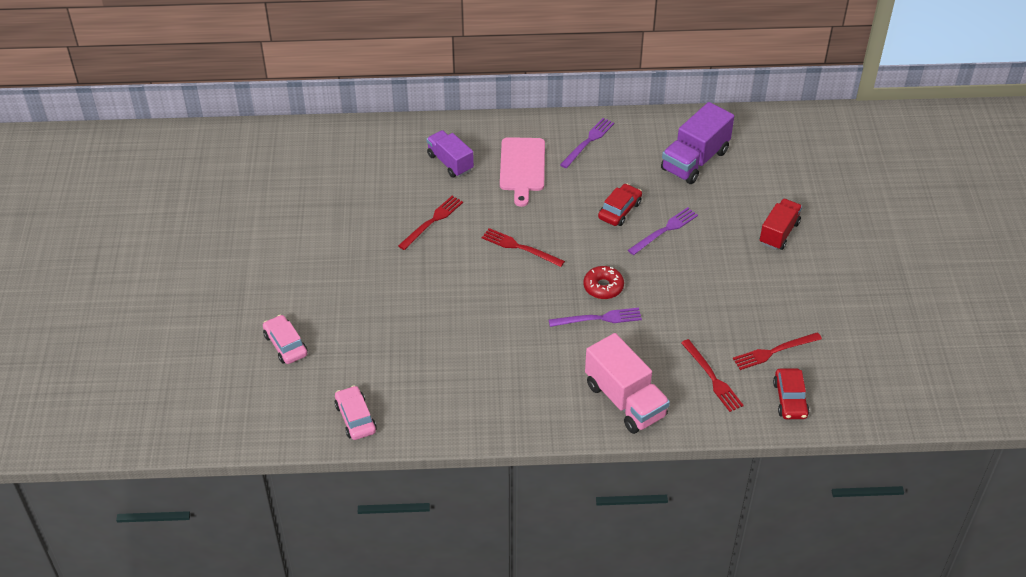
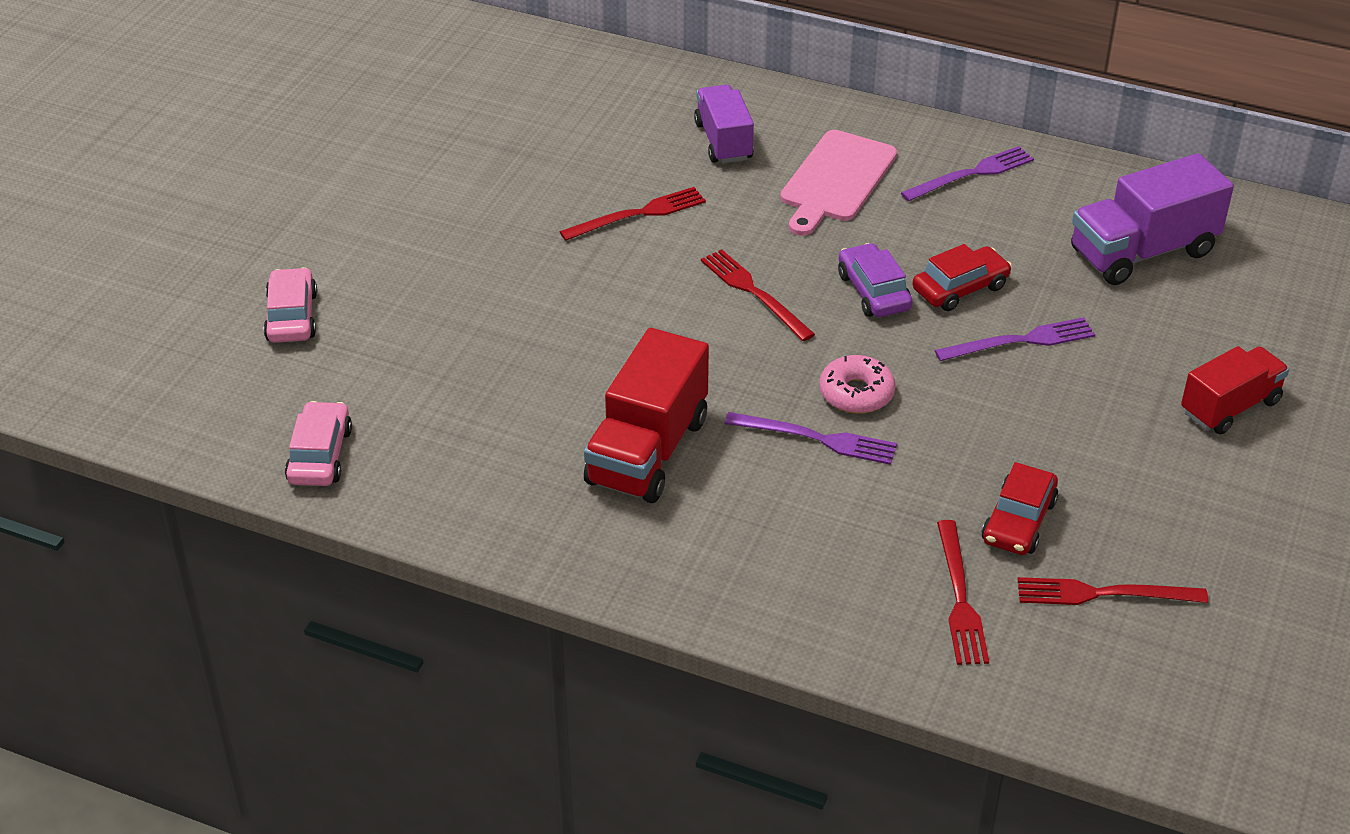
camera: 25 degrees right, 5 degrees down
red donut [583,266,624,299] -> pink donut [819,355,895,414]
pink truck [585,333,670,434] -> none
red car [773,368,809,419] -> red car moved to [982,462,1058,555]
none -> red truck [584,328,709,503]
none -> purple car [838,243,913,317]

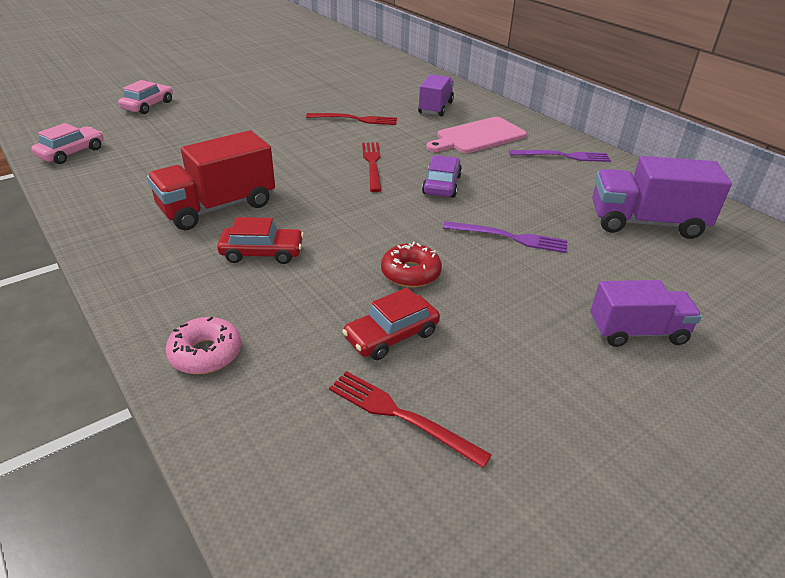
camera: 30 degrees right, 5 degrees down
purple fork [724,412,897,465] -> none
pink donut [819,355,895,414] -> pink donut moved to [165,317,241,374]
red car [912,244,1012,311] -> red car moved to [217,217,304,264]
red fork [937,520,989,665] -> none
red truck [1181,346,1289,434] -> purple truck [590,280,702,347]
none -> red donut [381,242,442,287]

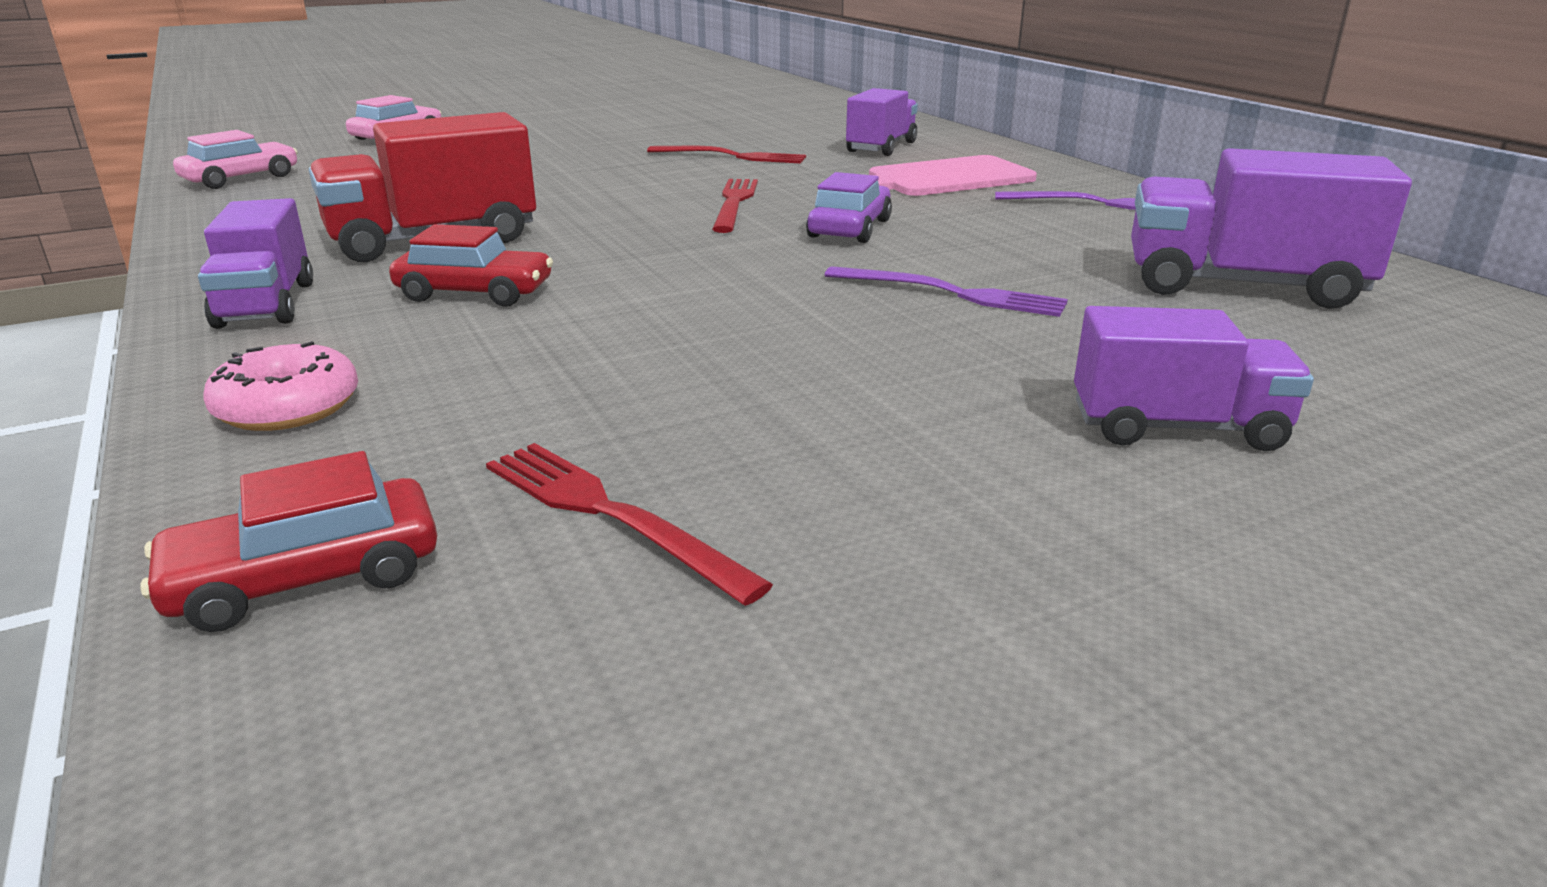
camera: 10 degrees right, 10 degrees down
red car [342,288,440,360] -> red car moved to [141,451,437,632]
red donut [381,242,442,287] -> none
none -> purple truck [198,198,313,329]

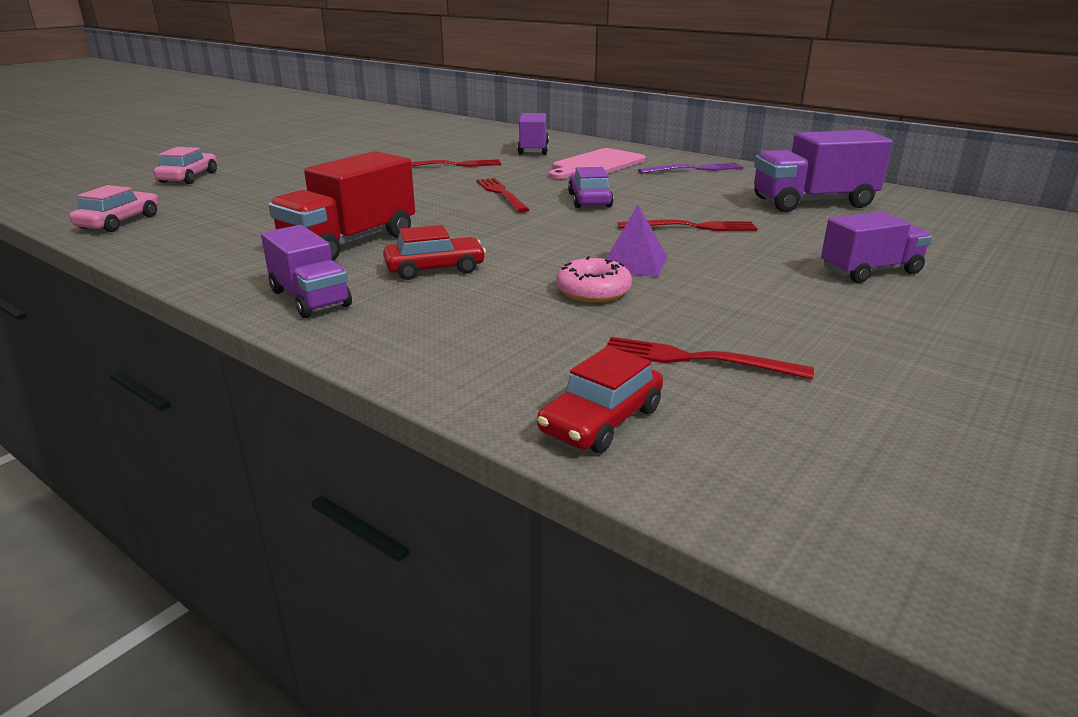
camera: 25 degrees left, 0 degrees up
pink donut [203,341,358,431] -> pink donut moved to [556,256,632,303]
purple fork [824,266,1068,317] -> red fork [618,219,757,231]
none -> purple pyramid [606,205,667,277]

